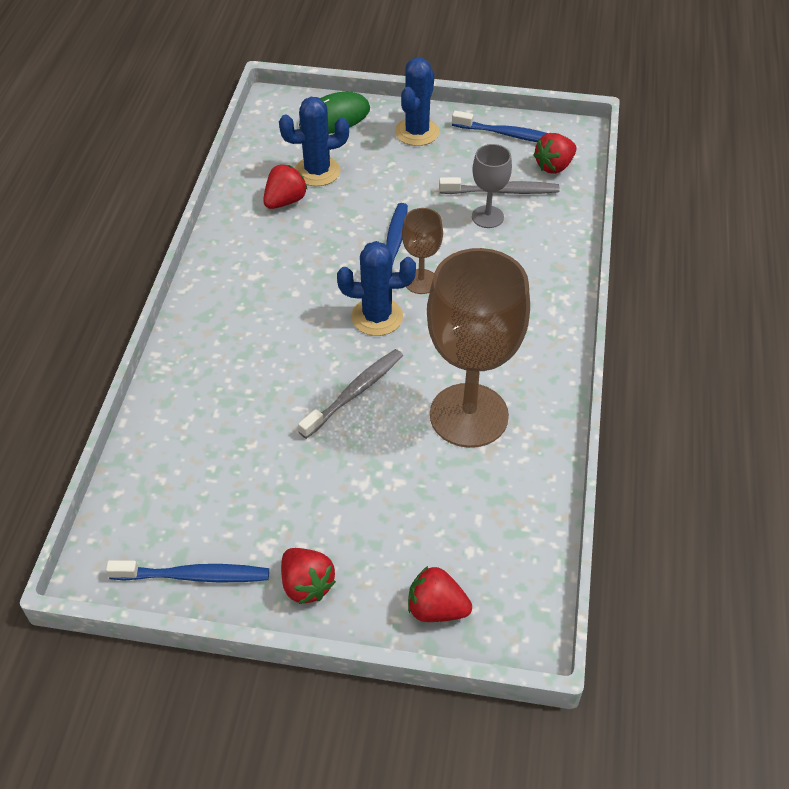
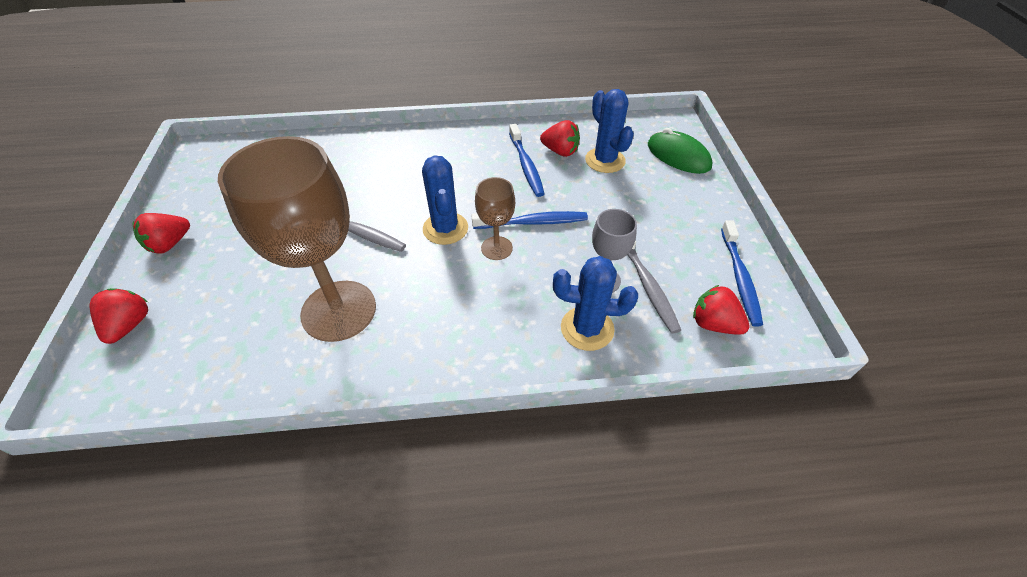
camera: 75 degrees right, 0 degrees up
blue toothbrush [106,560,269,582] -> blue toothbrush moved to [509,124,545,197]
blue cactus [395,58,439,146] -> blue cactus moved to [553,256,638,351]

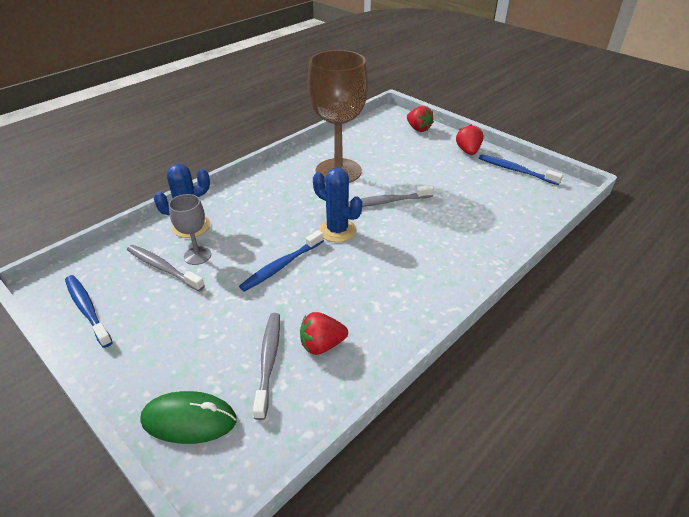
camera: 140 degrees right, 10 degrees down
brown goblet [475,177,515,260] -> none
blue toothbrush [509,124,545,197] -> blue toothbrush moved to [479,154,563,185]
blue cactus [585,89,634,173] -> grey toothbrush [253,313,280,420]
red strawberry [693,285,750,335] -> none

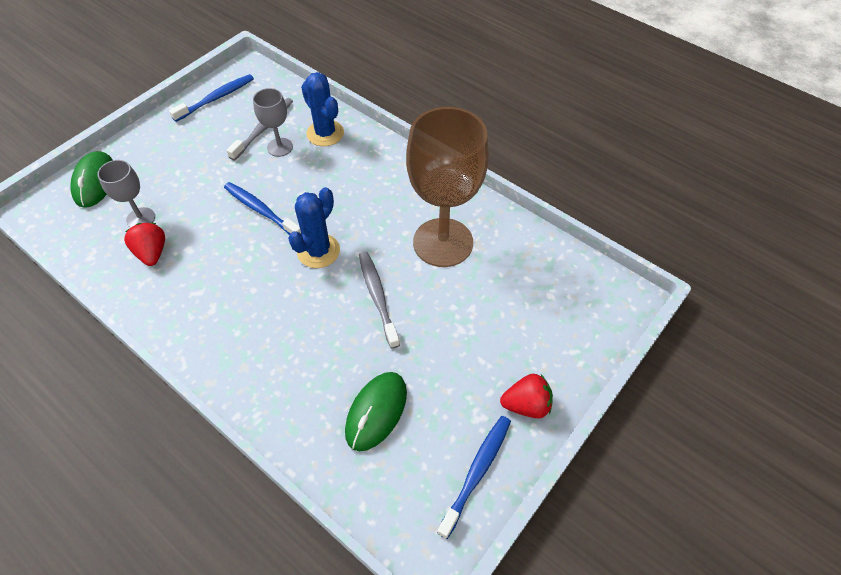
camera: 85 degrees right, 15 degrees up
grey toothbrush [253,313,280,420] -> grey goblet [97,160,155,228]
red strawberry [407,106,434,132] -> none
none -> green mouse [345,372,407,451]

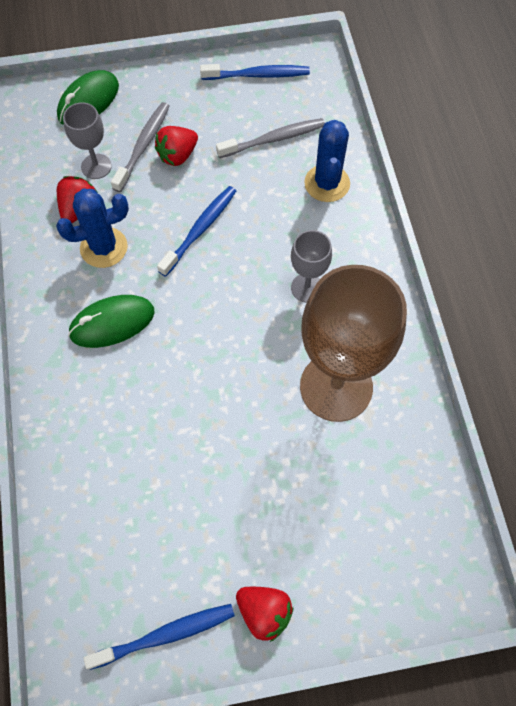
camera: 40 degrees right, 10 degrees up
blue toothbrush [224,182,301,235] -> blue toothbrush turned 45 degrees clockwise [157,186,236,277]
grey goblet [253,88,293,157] -> grey goblet moved to [291,230,332,303]
blue cactus [288,187,340,268] -> blue cactus moved to [56,189,129,268]
green mouse [345,372,407,451] -> green mouse moved to [68,295,155,348]
grey toothbrush [359,252,400,349] -> grey toothbrush moved to [111,102,170,192]
none -> red strawberry [155,126,198,166]

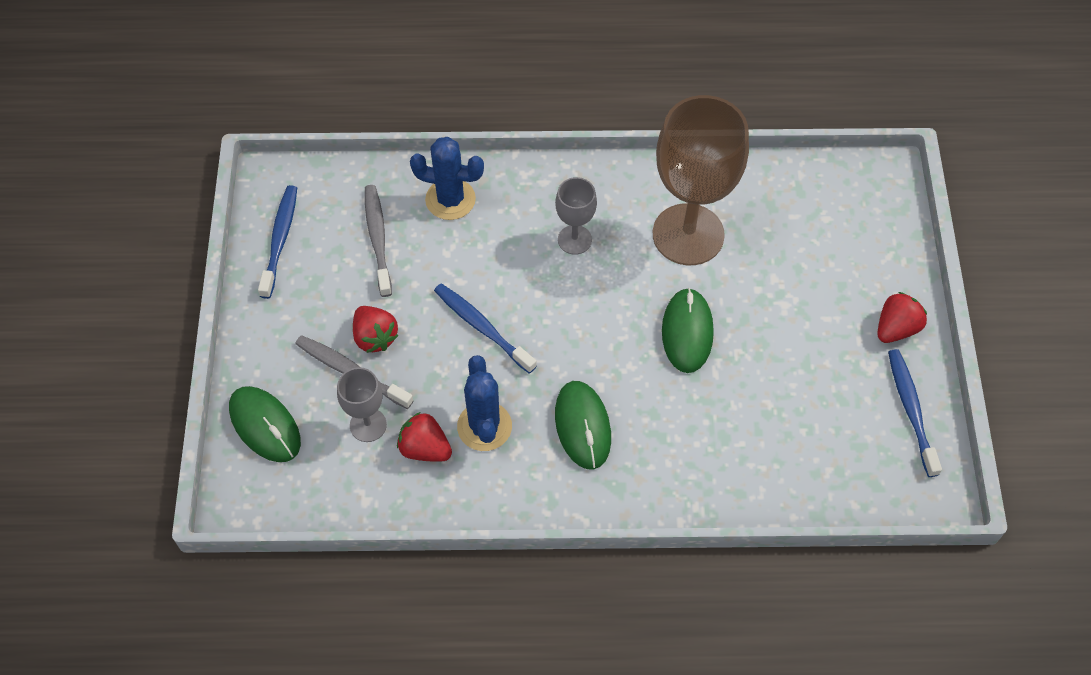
camera: 80 degrees left, 5 degrees down
none -> green mouse [662,288,714,373]

